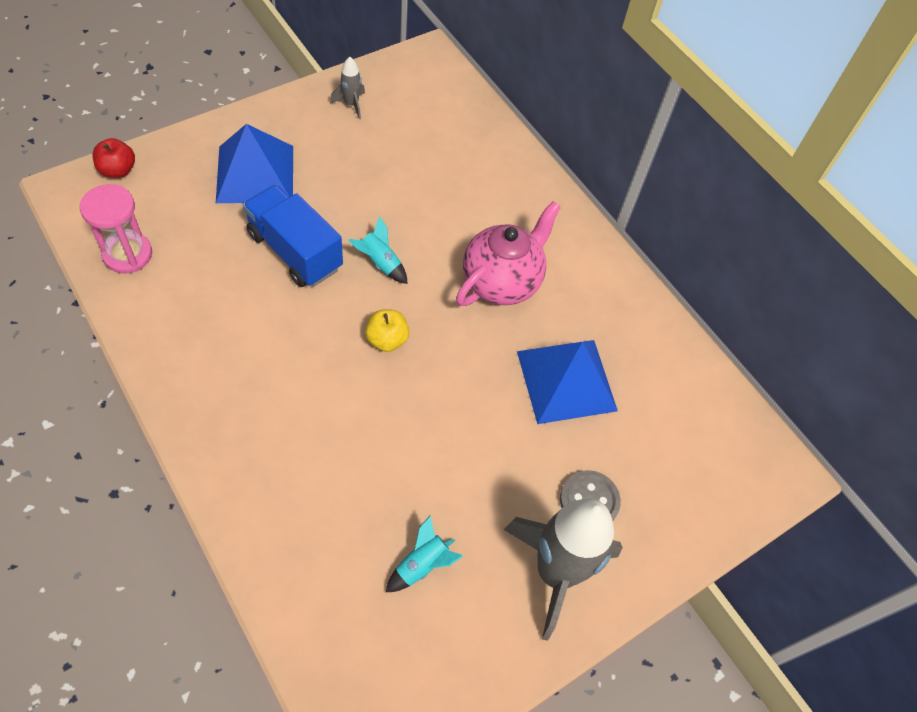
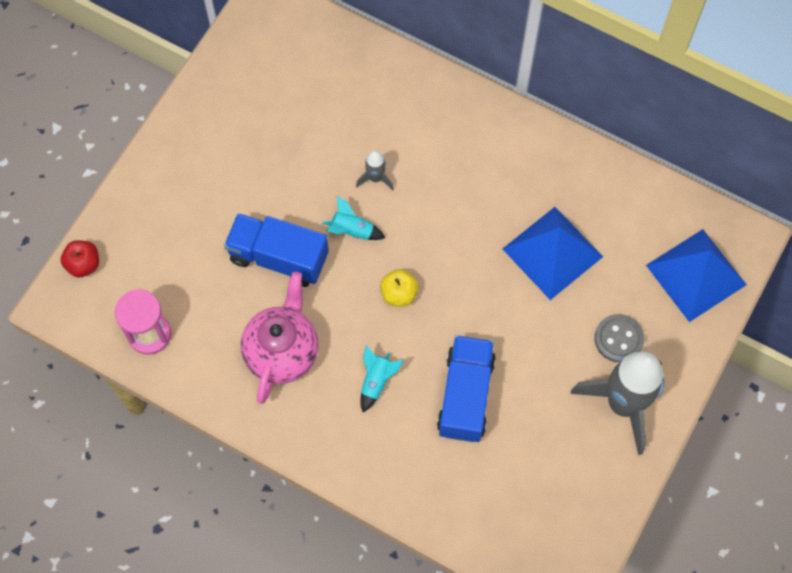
camera: 20 degrees left, 10 degrees up
blue pyramid [216,124,293,203] -> blue pyramid moved to [646,229,747,322]
grey rocket [330,57,365,119] -> grey rocket moved to [356,151,394,190]
turquoise rocket [386,516,463,592] -> turquoise rocket moved to [360,345,404,412]
pink teapot [456,201,561,306] -> pink teapot moved to [241,272,319,404]
none -> blue truck [437,335,496,442]

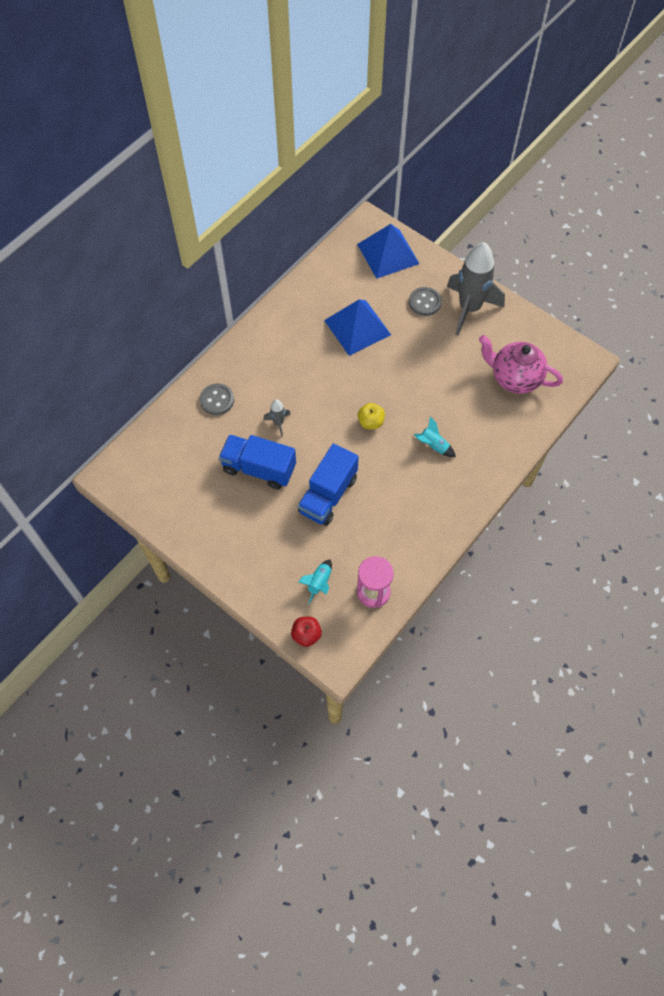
camera: 80 degrees left, 5 degrees down
pink teapot [241,272,319,404] -> pink teapot moved to [479,335,563,394]
turquoise rocket [322,196,386,240] -> turquoise rocket moved to [298,559,332,604]
blue truck [437,335,496,442] -> blue truck moved to [219,434,296,489]
none -> grey button [200,383,234,415]

